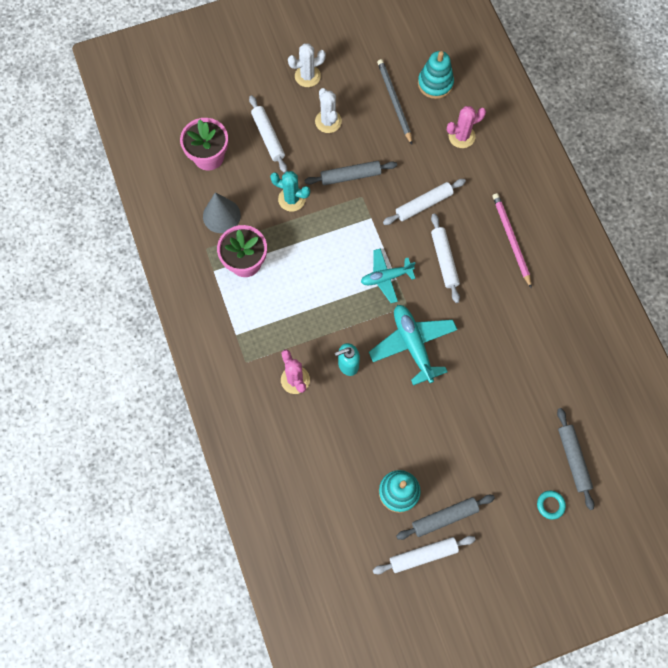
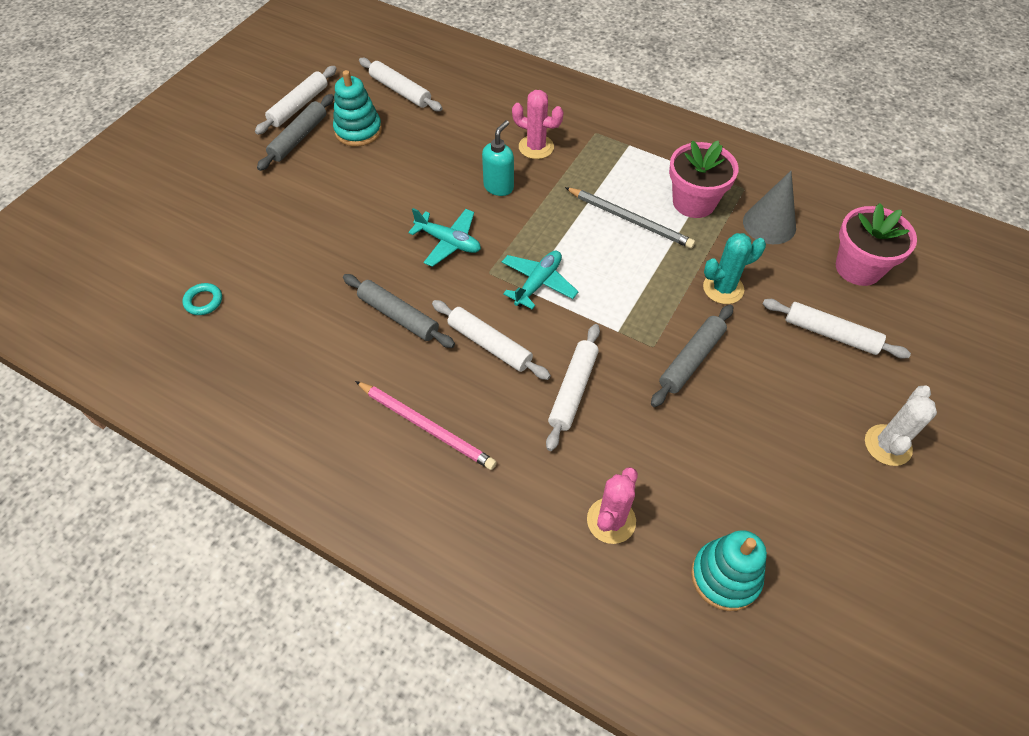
camera: 140 degrees right, 15 degrees down
white cactus [315,88,342,133] -> none
turquoise plane [369,305,458,385] -> turquoise plane [408,208,481,267], size x0.66
grey pencil [377,59,412,144] -> grey pencil moved to [565,187,695,248]
turquoise ring [537,490,566,520] -> turquoise ring moved to [182,283,222,315]
grey rolling pin [557,408,595,510] -> grey rolling pin moved to [343,274,455,348]
none -> white rolling pin [359,58,442,111]

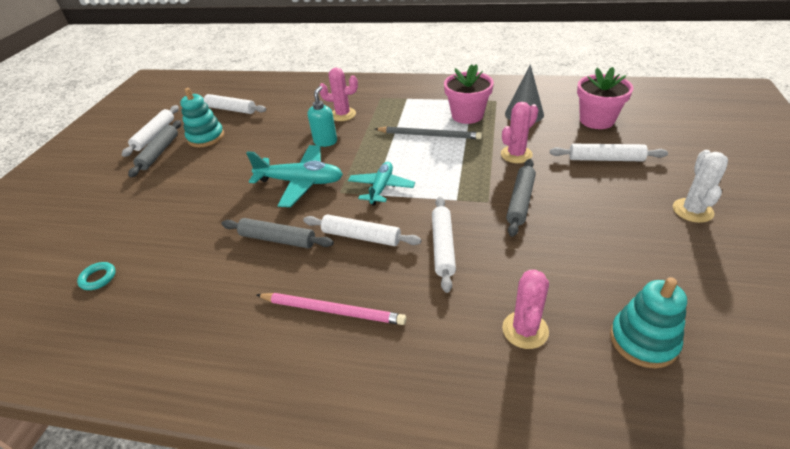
camera: 15 degrees left, 15 degrees down
turquoise plane [408,208,481,267] -> turquoise plane [246,145,343,207], size x1.51
turquoise cactus [703,233,766,304] -> pink cactus [501,102,538,163]

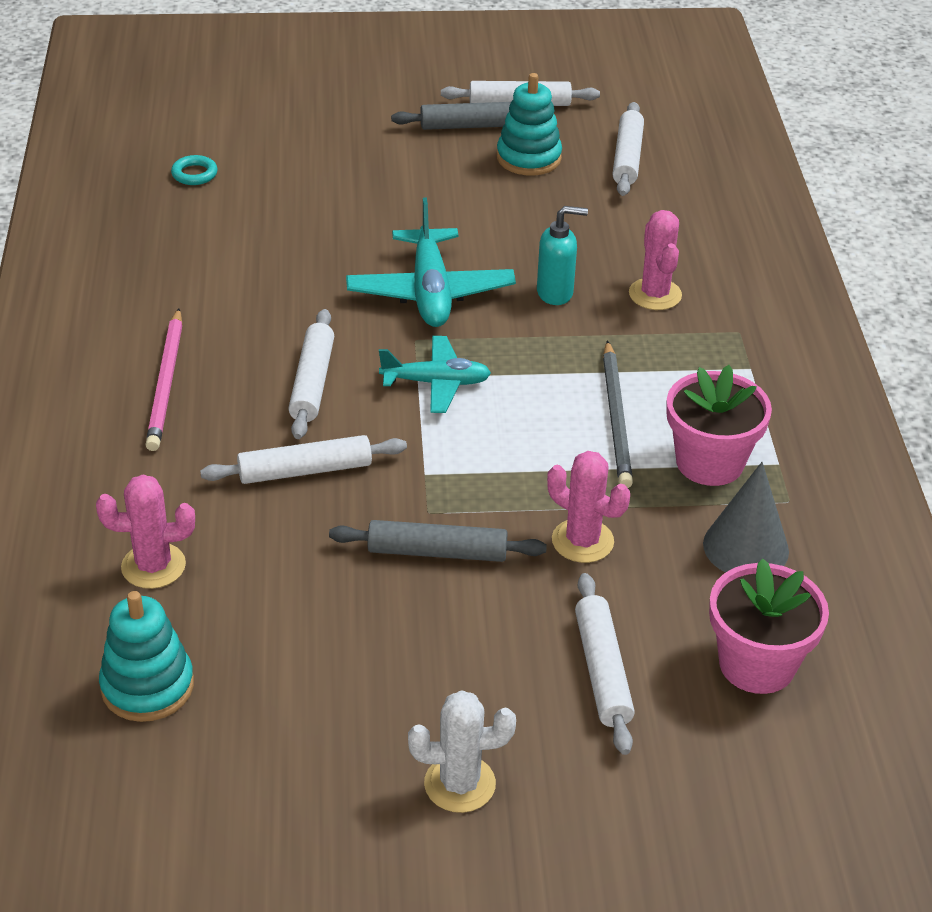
camera: 70 degrees right, 0 degrees up
grey rolling pin [221,218,334,248] -> none

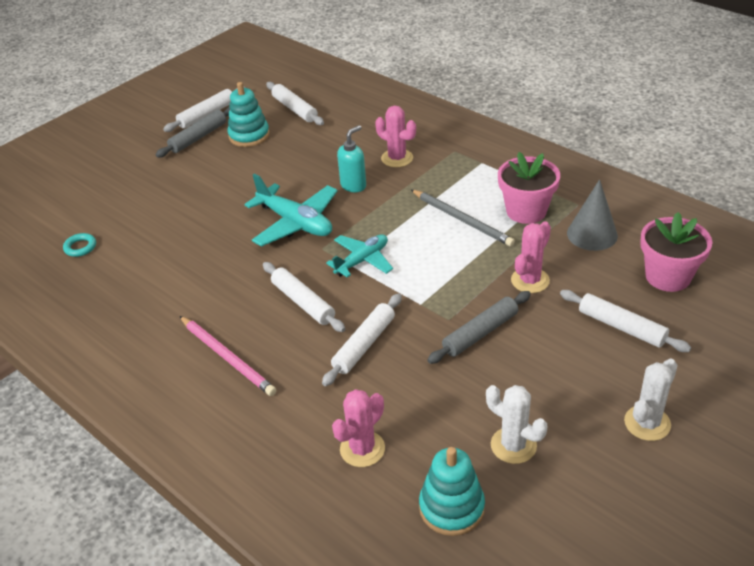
camera: 40 degrees left, 0 degrees up
pink cactus [547,451,630,563] -> pink cactus turned 45 degrees counterclockwise [511,221,551,293]
none -> white cactus [486,385,547,464]

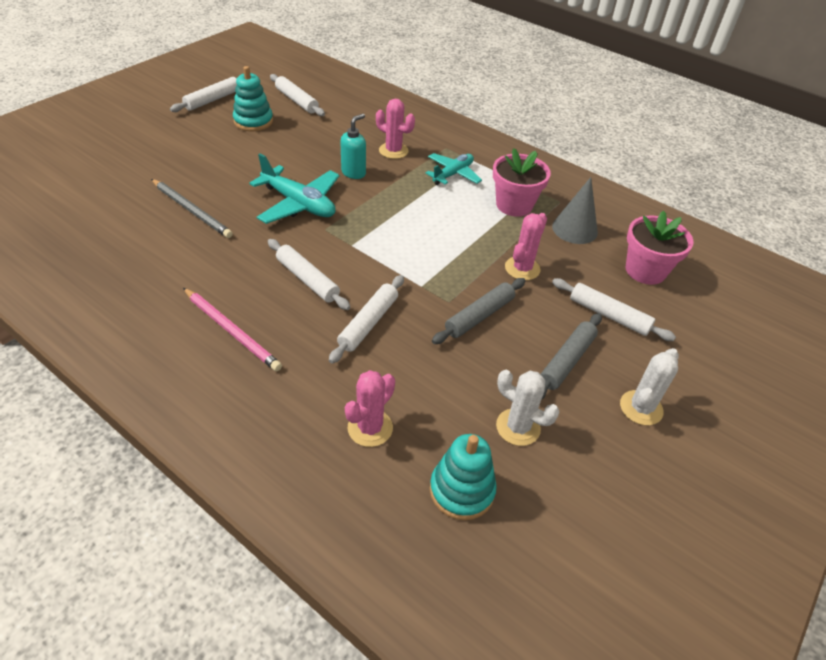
camera: 10 degrees left, 5 degrees up
turquoise ring [63,233,96,257] -> none
grey rolling pin [156,107,230,158] -> grey rolling pin moved to [540,313,602,400]
turquoise plane [326,234,393,277] -> turquoise plane moved to [425,153,482,185]
grey pencil [411,190,515,246] -> grey pencil moved to [151,179,233,238]

